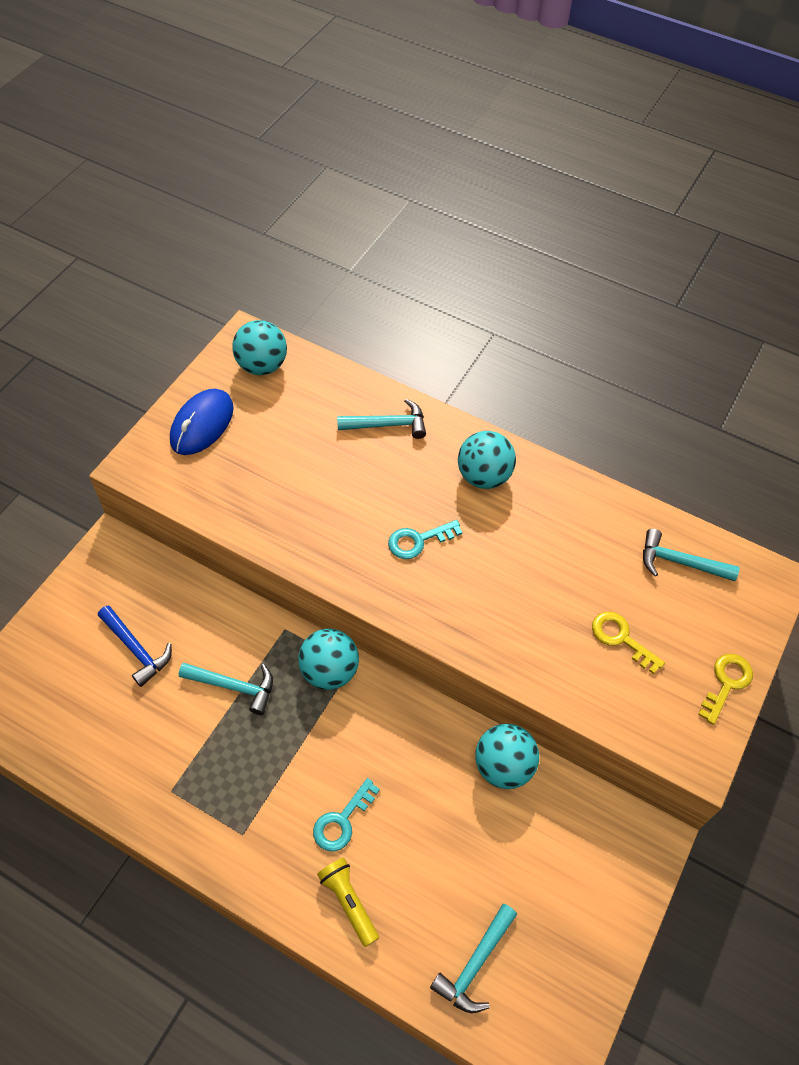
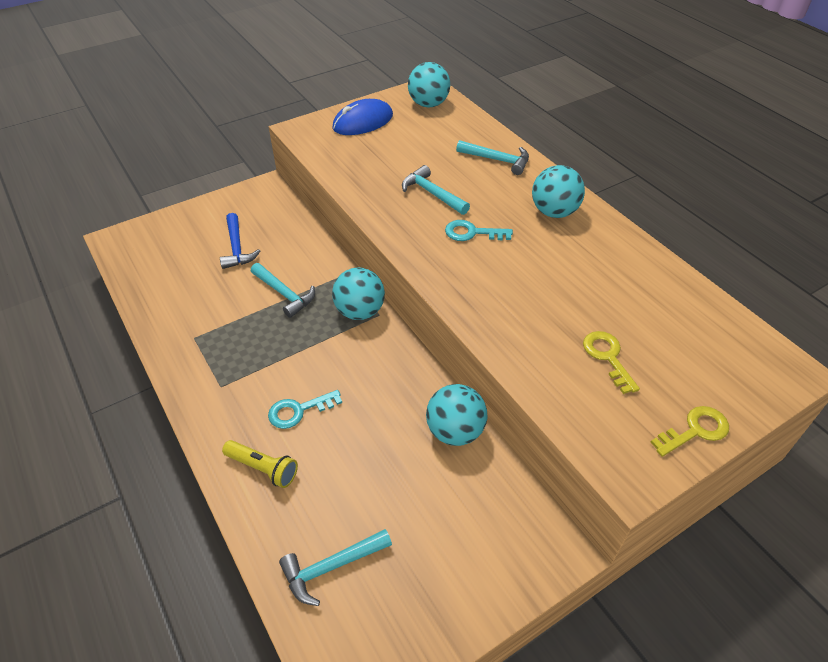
camera: 30 degrees right, 10 degrees down
yellow flashlight [317,858,379,947] -> yellow flashlight turned 120 degrees clockwise [222,440,298,488]
turquoise hammer [643,529,740,581] -> turquoise hammer moved to [402,165,470,215]

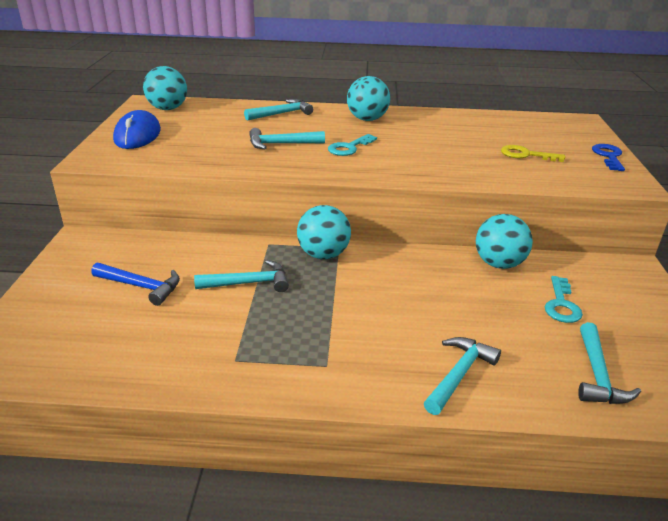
camera: 55 degrees left, 15 degrees down
yellow flashlight [222,440,298,488] -> turquoise hammer [424,337,501,415]
turquoise key [268,390,342,429] -> turquoise key moved to [545,276,583,323]
yellow key [650,406,729,457] -> blue key [592,144,625,171]

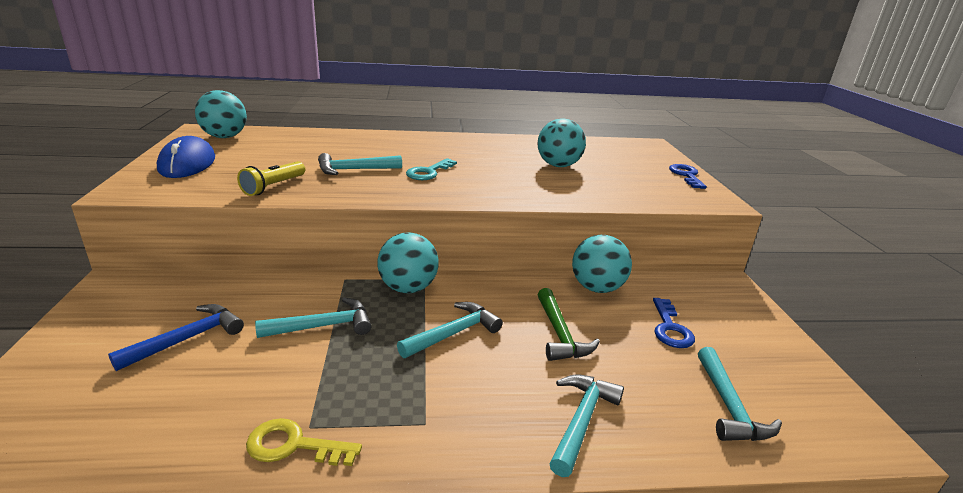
camera: 10 degrees left, 5 degrees down
blue hammer [91,263,180,306] -> blue hammer turned 60 degrees counterclockwise [108,304,244,371]
turquoise hammer [244,99,313,121] -> turquoise hammer moved to [397,302,503,358]
turquoise ball [347,76,390,121] -> turquoise ball moved to [537,119,586,167]
yellow key [501,145,565,162] -> yellow key moved to [246,418,362,466]
turquoise key [545,276,583,323] -> blue key [653,298,695,348]
none -> yellow flashlight [237,161,305,196]
none -> green hammer [537,288,600,361]

